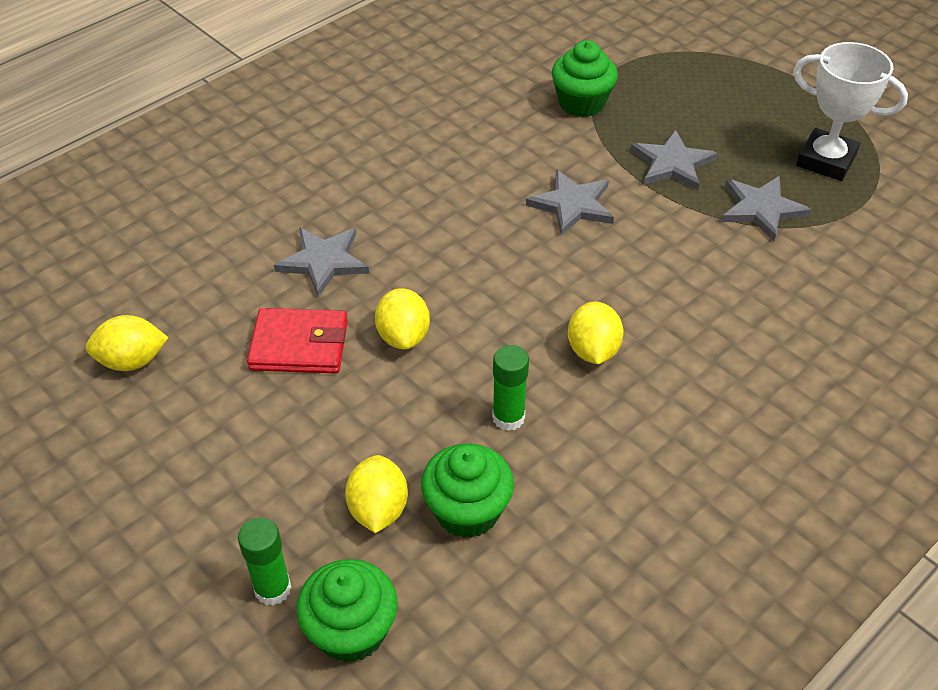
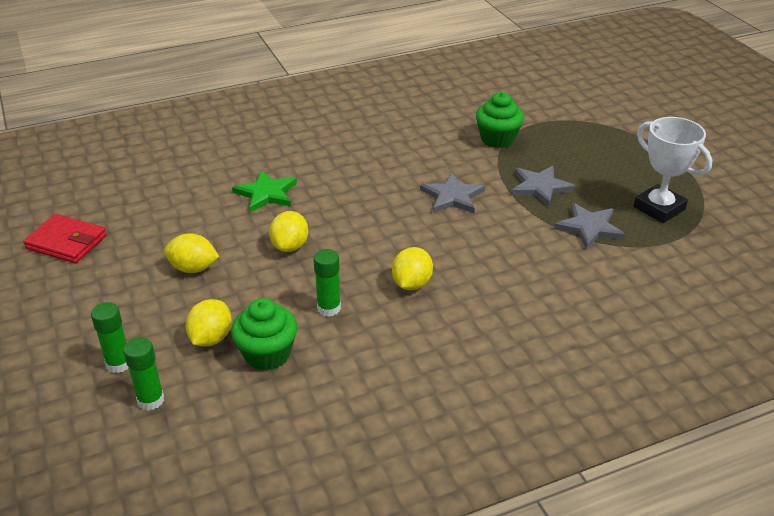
camera: 20 degrees right, 10 degrees down
yellow lemon [85,315,168,371] -> yellow lemon moved to [164,233,219,273]
red wallet [247,308,348,374] -> red wallet moved to [23,214,107,263]
grey star [274,227,369,297] -> green star [232,170,297,213]
green cupcake [296,559,397,663] -> green glue stick [123,338,164,411]

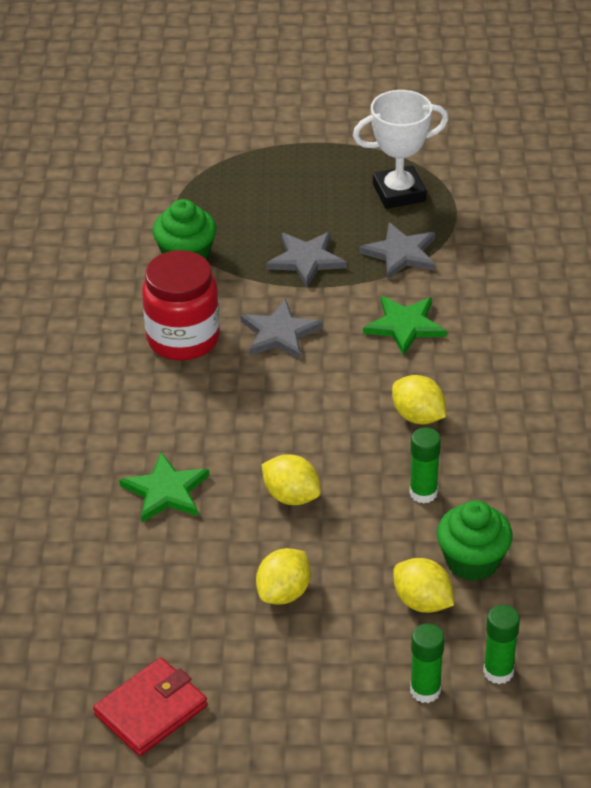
camera: 65 degrees left, 5 degrees up
none -> red jar [142,250,220,361]
none -> green star [363,296,447,356]

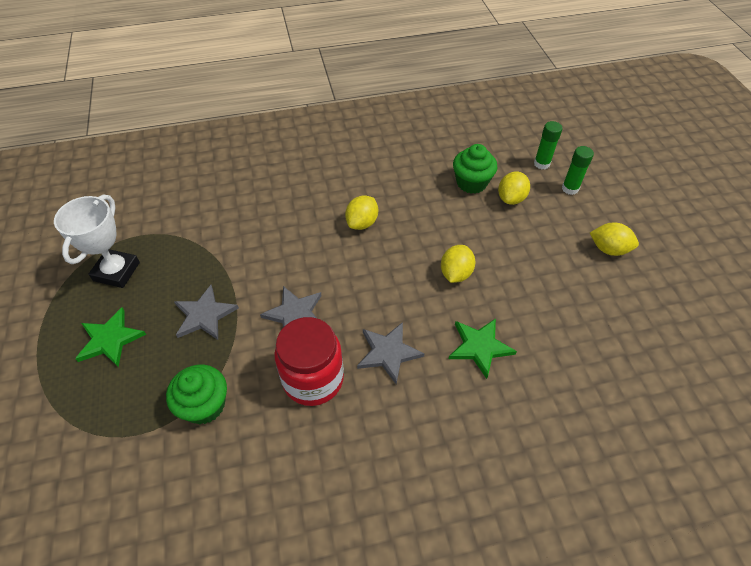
camera: 105 degrees left, 10 degrees up
red wallet [93,658,207,756] -> none
yellow lemon [256,548,311,605] -> yellow lemon moved to [590,222,639,256]
white trophy [353,90,449,209] -> white trophy turned 45 degrees clockwise [54,194,140,288]
grey star [359,223,435,279] -> grey star moved to [357,322,425,384]
green star [363,296,447,356] -> green star moved to [75,308,146,367]
green glue stick [410,427,441,504] -> none

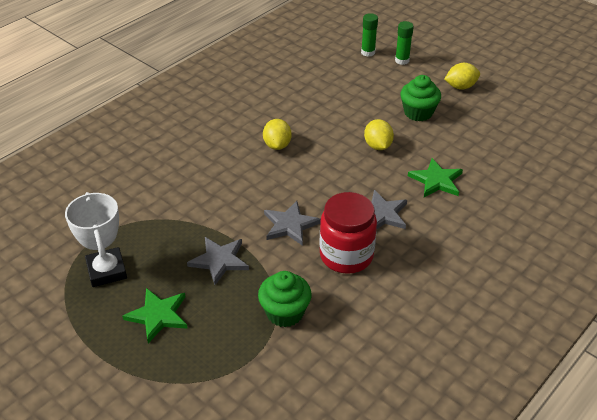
camera: 35 degrees left, 10 degrees down
green cupcake [453,144,498,194] -> green cupcake moved to [400,75,441,121]
yellow lemon [498,172,530,205] -> none

